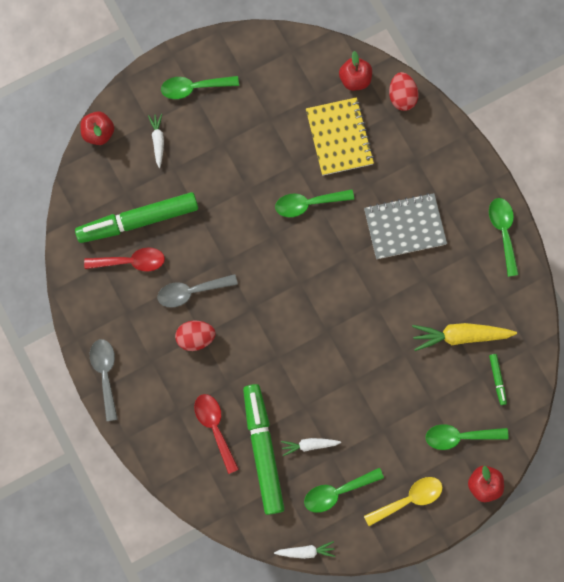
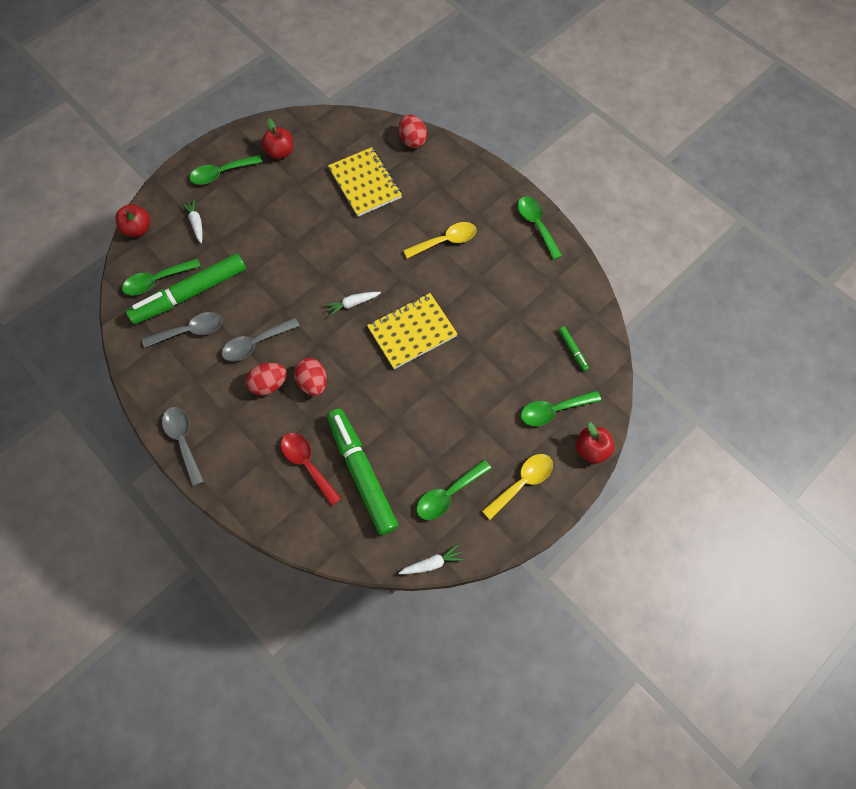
camera: 15 degrees left, 10 degrees down
red spoon [84,247,165,272] -> grey spoon [142,312,222,348]
green spoon [275,189,354,217] -> green spoon moved to [122,259,201,296]
white carrot [281,438,341,456] -> white carrot moved to [325,292,381,316]
red apple [339,51,372,91] -> red apple moved to [261,119,293,159]
grey notebook [364,193,447,259] -> yellow spoon [403,222,477,259]
yellow carrot [412,323,517,351] -> none
none -> red egg [294,358,327,396]
none -> yellow notebook [367,293,457,369]

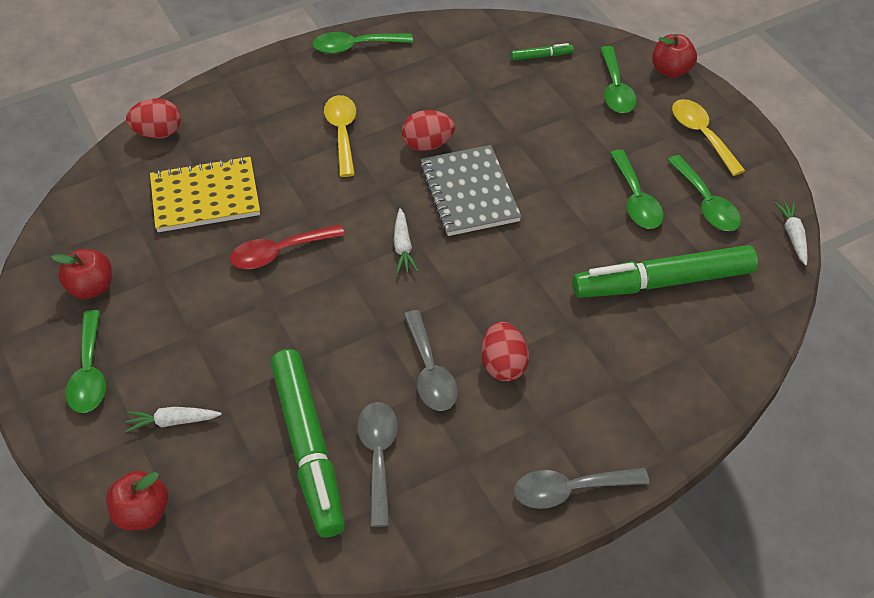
camera: 75 degrees left, 15 degrees down
green spoon [122,259,201,296] -> green spoon moved to [610,149,663,229]
red spoon [281,433,341,506] -> red spoon moved to [230,224,345,269]
red egg [294,358,327,396] -> red egg moved to [402,110,455,151]
yellow notebook [367,293,457,369] -> grey notebook [420,145,522,236]

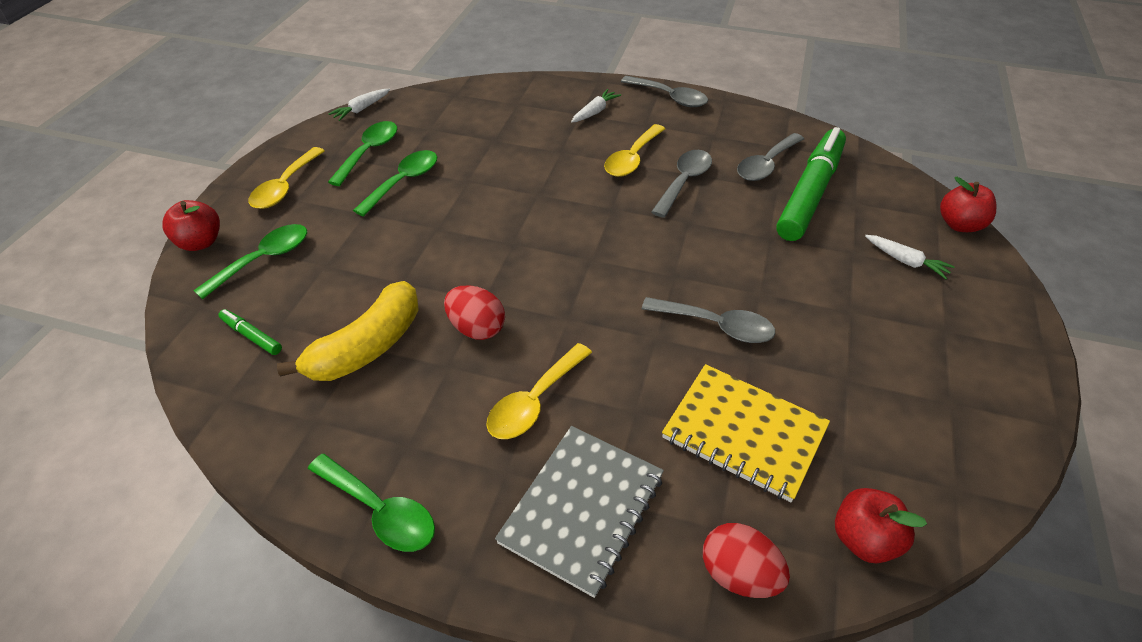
camera: 135 degrees left, 5 degrees down
red apple [51,249,112,299] -> red apple moved to [835,488,927,563]
green spoon [66,310,106,413] -> none
red spoon [230,224,345,269] -> grey spoon [642,297,775,343]
white carrot [394,208,418,274] -> white carrot moved to [571,89,621,123]
grey notebook [420,145,522,236] -> grey notebook moved to [495,426,664,598]
red egg [481,322,529,381] -> yellow spoon [604,124,665,177]
green marker [572,245,758,298] -> none
none -> yellow banana [277,281,419,381]

